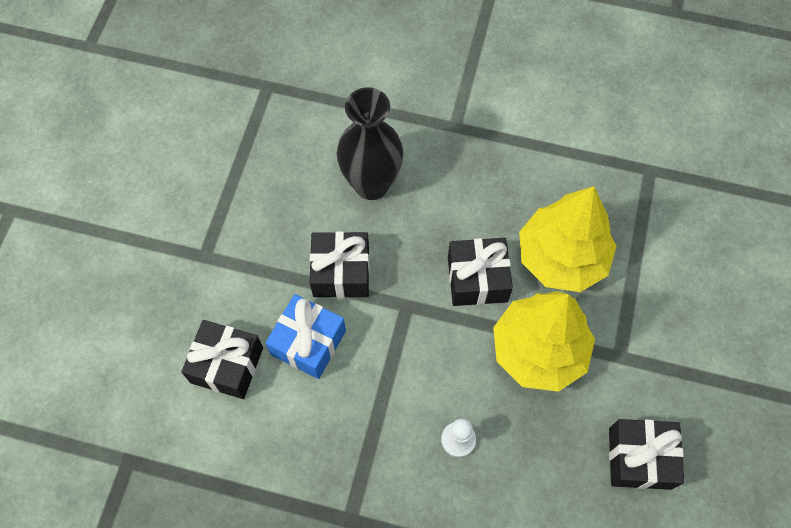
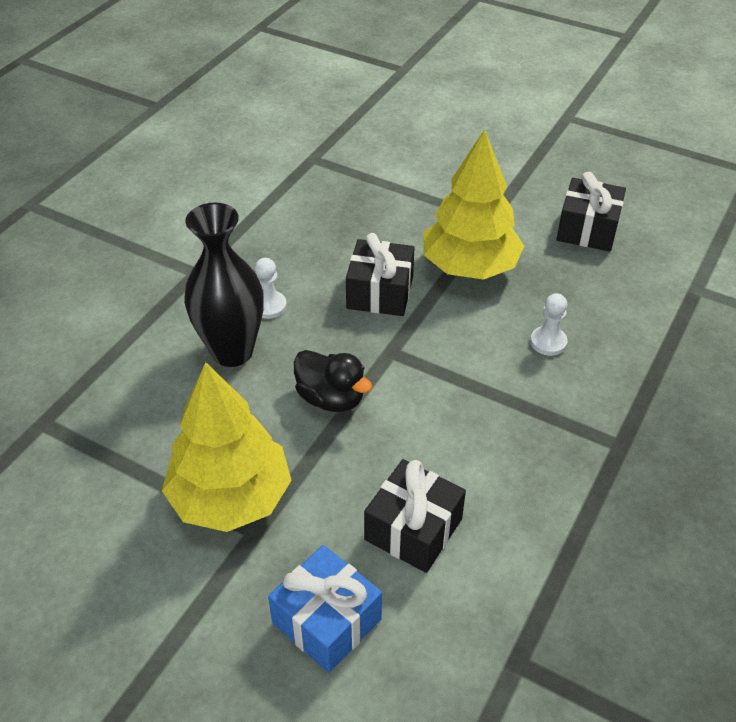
camera: 75 degrees left, 20 degrees down
blue gift [266,294,346,379] -> blue gift moved to [268,545,382,673]
black gift [310,231,370,298] -> black duck [294,350,372,412]
yellow tree [519,186,616,292] -> yellow tree moved to [162,362,292,532]
none -> white pawn [255,258,287,319]

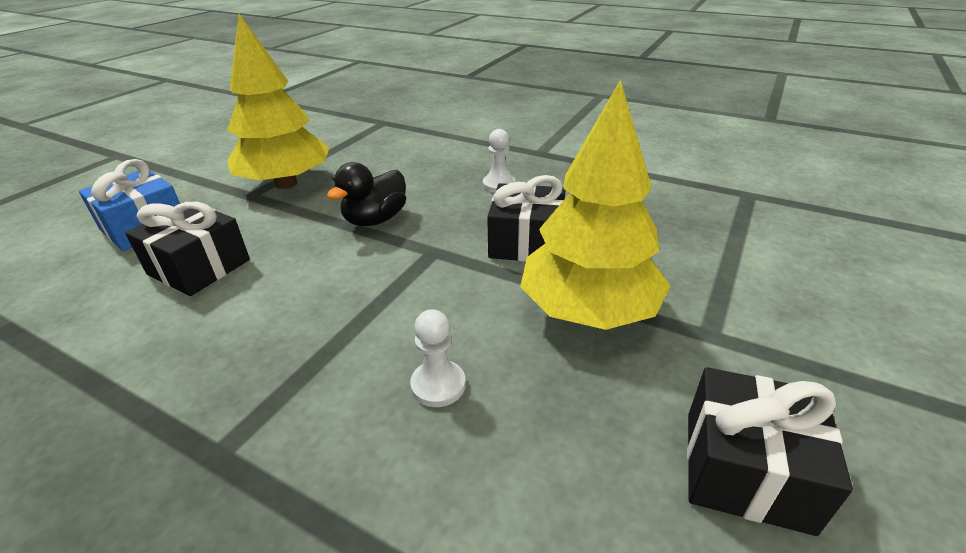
camera: 90 degrees right, 10 degrees down
black vase [184,203,264,367] -> none

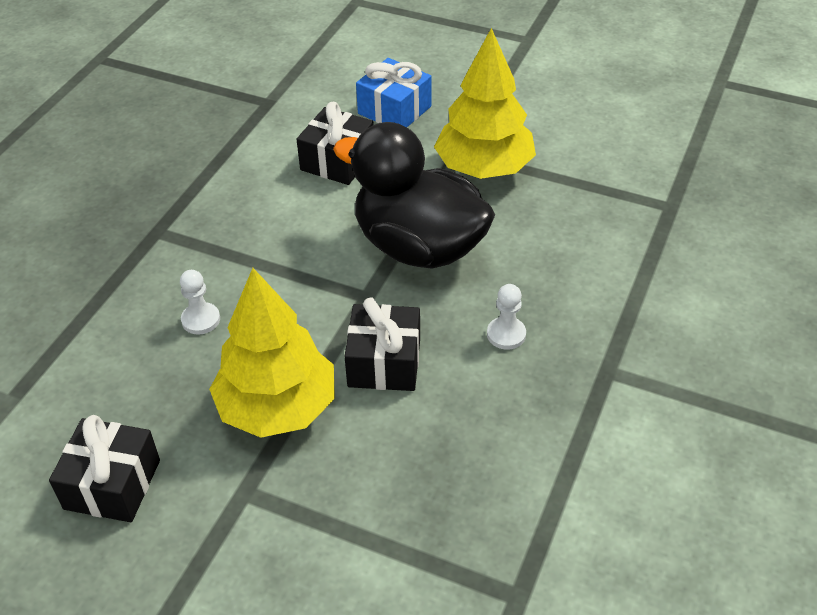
camera: 85 degrees right, 10 degrees up
black duck [326,162,406,226] -> black duck [333,122,495,269], size x1.99

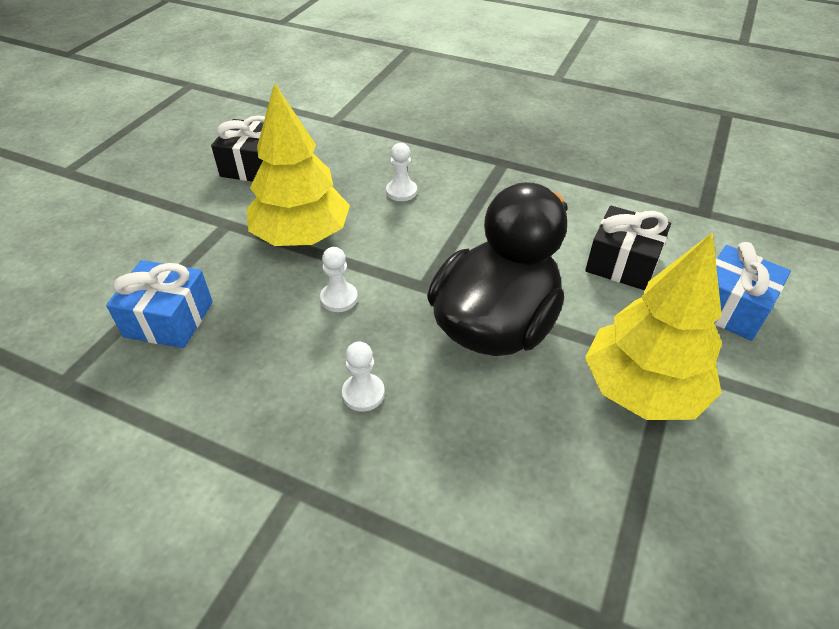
camera: 90 degrees right, 0 degrees up
black gift [345,298,420,391] -> white pawn [320,247,358,312]
none -> blue gift [106,260,213,348]

